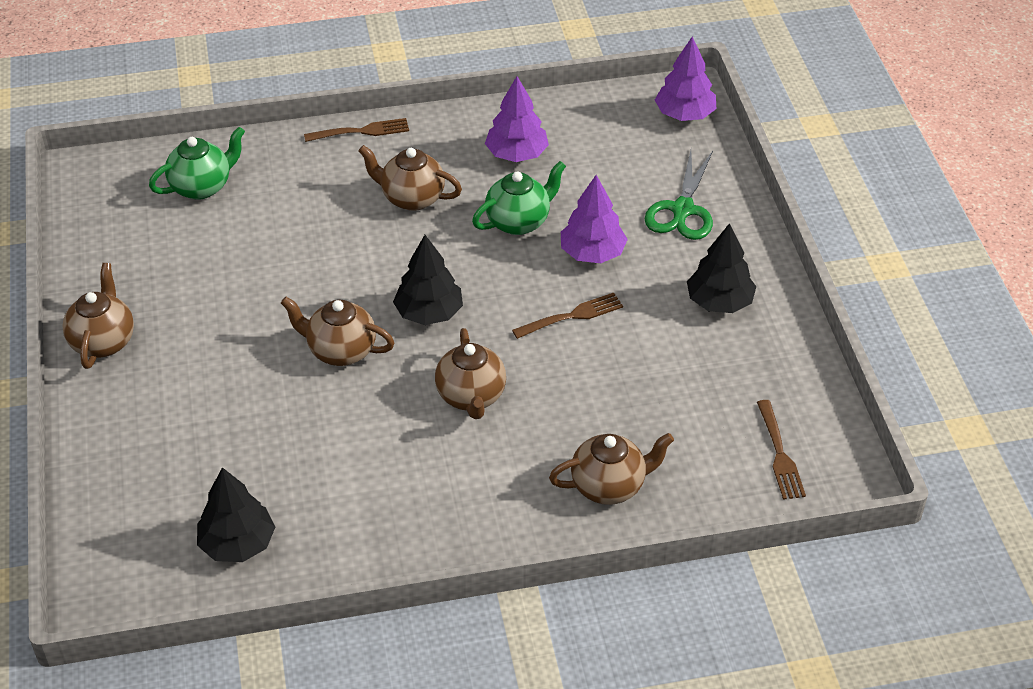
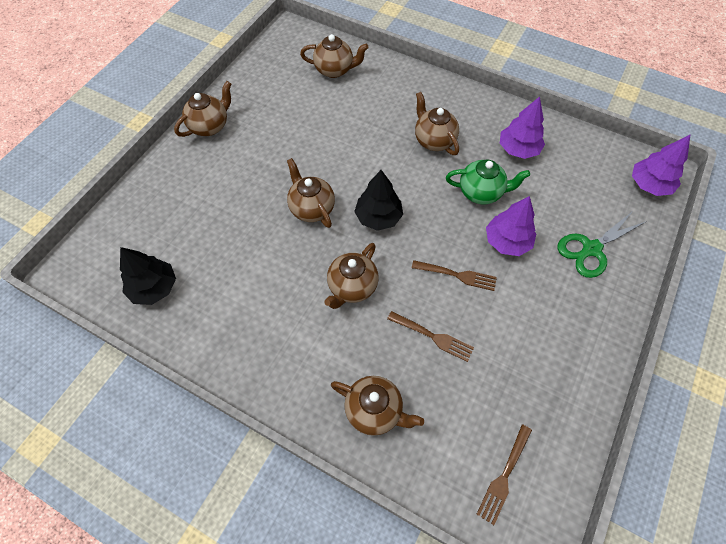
camera: 40 degrees right, 15 degrees up
green teapot [149,127,245,200] -> brown teapot [300,34,368,78]
brown fork [304,118,409,142] -> brown fork moved to [387,311,474,362]
black tree [687,223,756,313] -> none

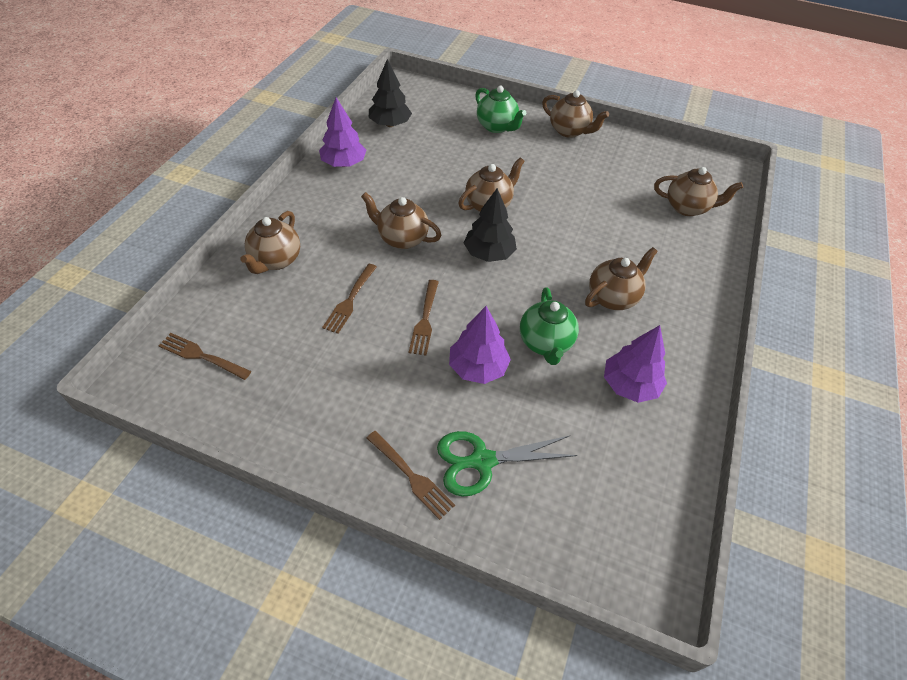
camera: 80 degrees right, 10 degrees down
brown teapot [300,34,368,78] -> brown teapot turned 75 degrees counterclockwise [654,167,743,216]
green scissors [557,210,647,278] -> green scissors turned 60 degrees counterclockwise [437,431,578,497]
purple tree [632,134,691,196] -> purple tree moved to [319,97,366,167]
none -> brown fork [367,431,455,520]
none -> green teapot [475,86,526,133]

